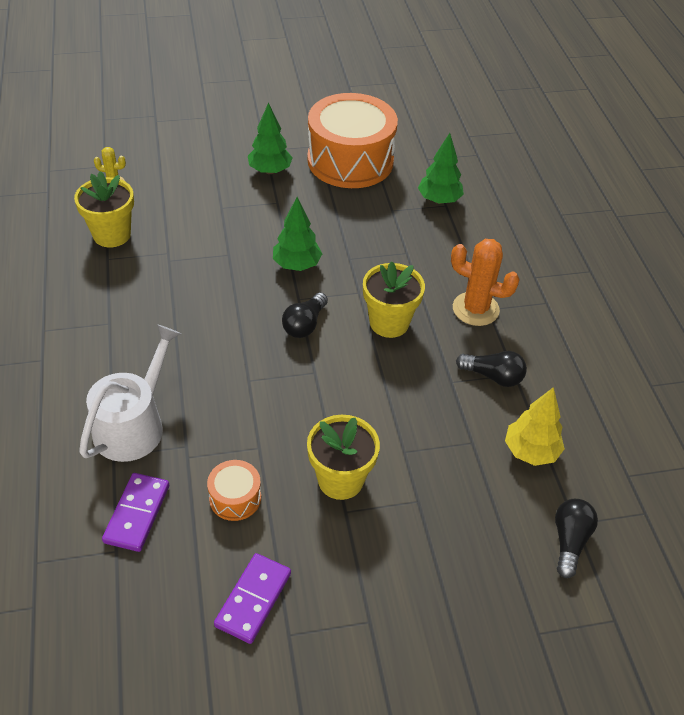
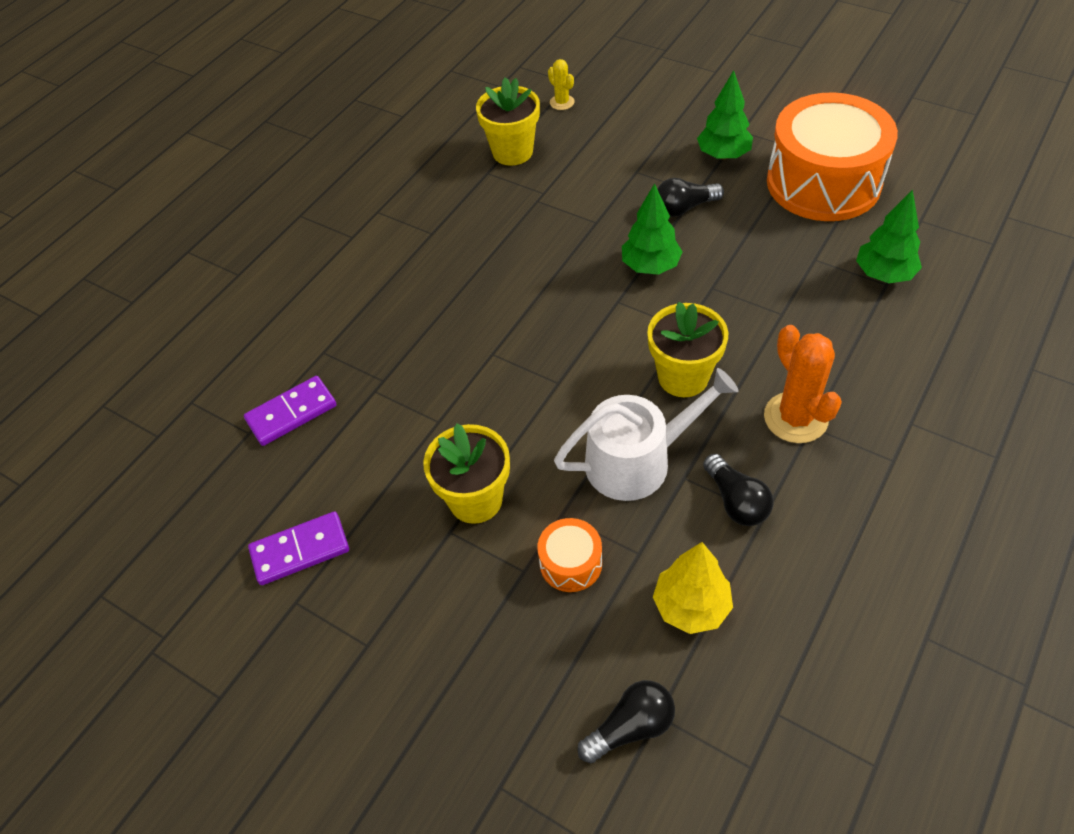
camera: 50 degrees right, 5 degrees up
white watering can [79,324,181,462] -> white watering can moved to [554,368,739,501]
orange drum [207,460,261,521] -> orange drum moved to [537,518,602,592]
black light bulb [282,292,328,338] -> black light bulb moved to [657,178,724,217]

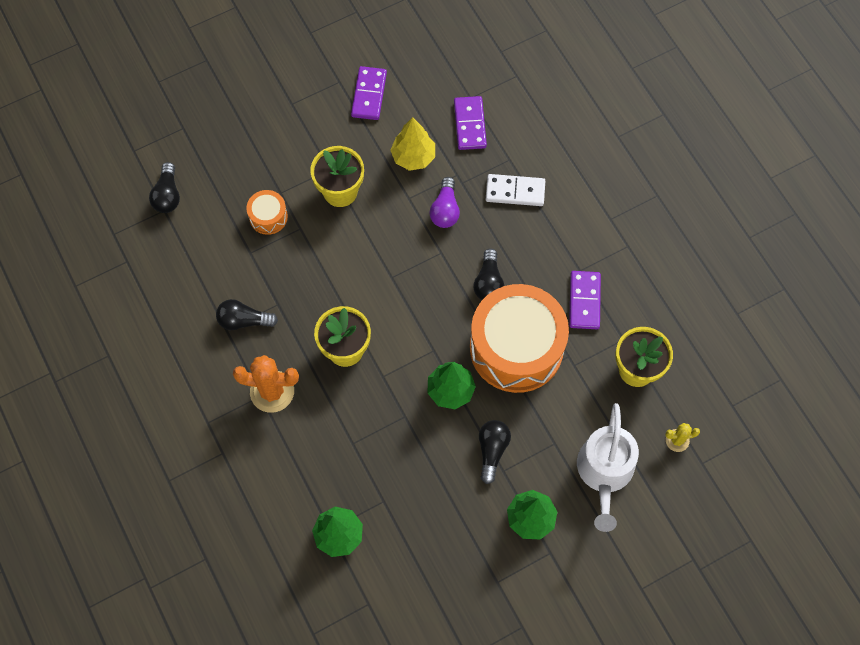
camera: 115 degrees right, 15 degrees up
white watering can [554,368,739,501] -> white watering can moved to [577,403,639,532]
yellow tree [653,542,733,634] -> yellow tree moved to [390,117,435,171]
orange drum [767,92,898,221] -> orange drum moved to [470,284,569,393]
none -> purple light bulb [429,177,460,228]
none -> black light bulb [474,248,504,300]
none -> white domino [486,174,545,206]
none -> purple domino [569,271,601,329]

